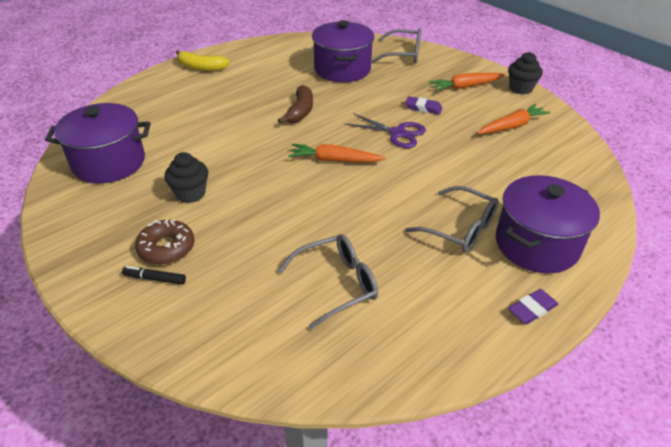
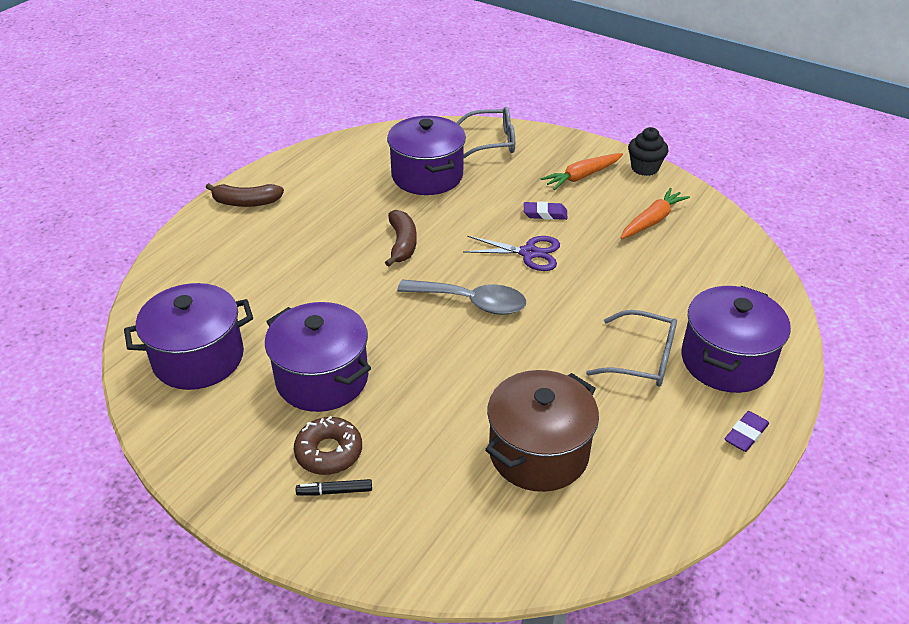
camera: 15 degrees left, 0 degrees up
black cupcake [164,152,208,203] -> purple pot [265,302,371,412]
yellow banana [176,50,229,71] -> brown banana [206,183,284,207]
grey glasses [278,234,378,330] -> brown pot [485,370,599,492]
orange carrot [288,144,386,162] -> grey spoon [397,280,526,315]

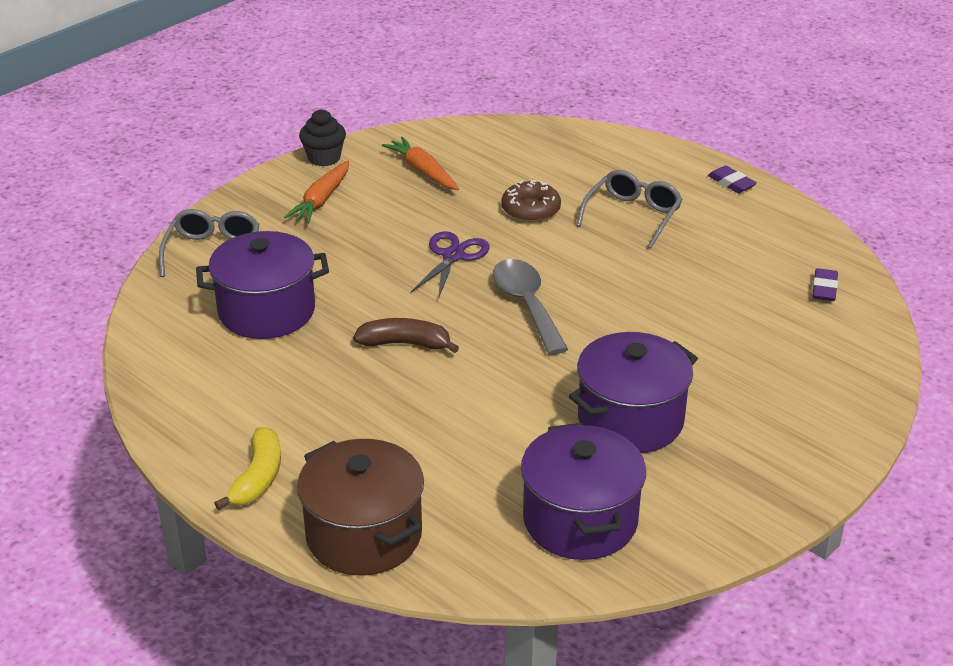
camera: 80 degrees left, 5 degrees down
brown banana [206,183,284,207] -> yellow banana [214,427,281,510]
brown donut [294,416,362,475] -> brown donut moved to [501,180,561,222]
black marker [296,479,372,496] -> none
grey spoon [397,280,526,315] -> grey spoon turned 45 degrees counterclockwise [493,259,568,355]
brown pot [485,370,599,492] -> brown pot moved to [297,439,424,576]
purple eraser [524,201,567,220] -> purple eraser moved to [812,268,838,301]
orange carrot [541,153,623,190] -> orange carrot turned 45 degrees clockwise [284,160,349,223]
purple pot [681,286,791,393] -> none

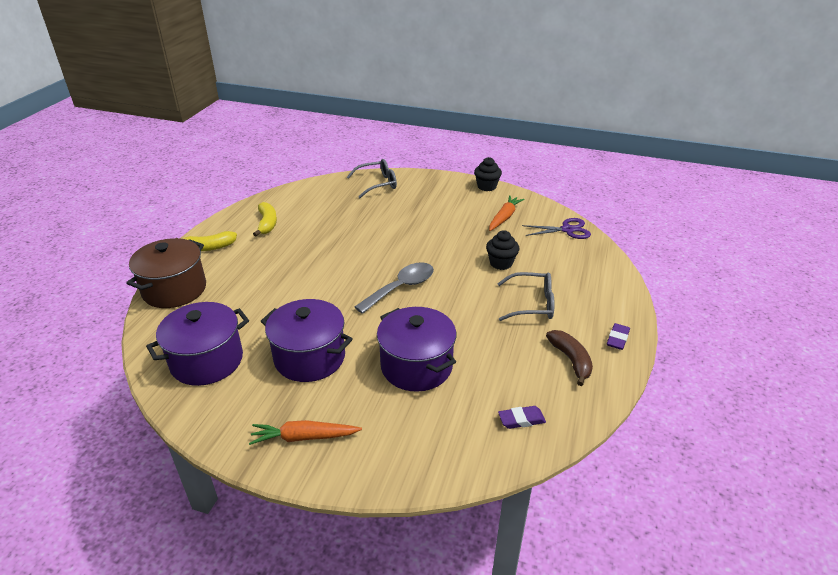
camera: 65 degrees right, 0 degrees up
purple pot [196,231,329,339] -> purple pot moved to [377,307,456,392]
orange carrot [284,160,349,223] -> orange carrot moved to [249,420,362,445]
brown banana [353,318,459,353] -> brown banana moved to [546,330,593,386]
purple scissors [411,231,490,299] -> purple scissors moved to [522,218,591,239]
brown donut [501,180,561,222] -> black cupcake [486,230,519,270]
none -> yellow banana [253,202,277,236]

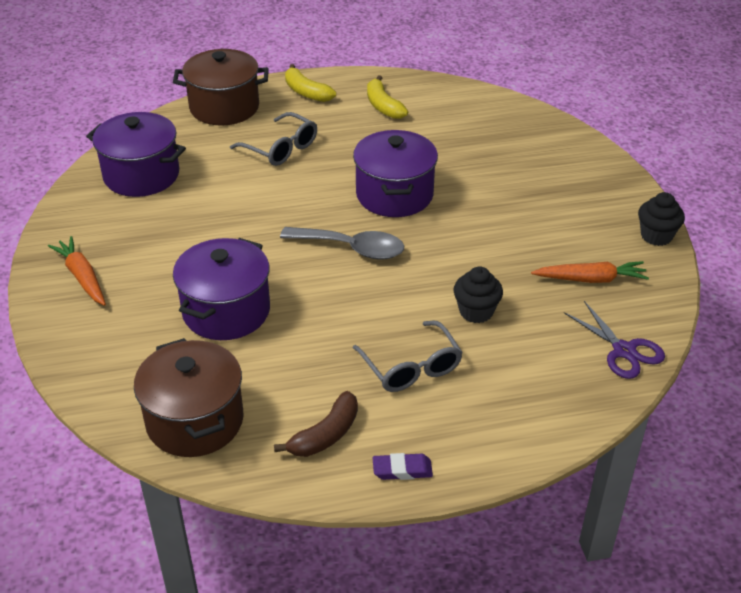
camera: 60 degrees right, 5 degrees up
yellow banana [253,202,277,236] -> yellow banana turned 105 degrees clockwise [367,75,408,119]
purple pot [261,299,353,382] -> purple pot moved to [353,130,438,217]
grey glasses [347,159,397,198] -> grey glasses moved to [230,112,317,166]
purple eraser [498,406,546,429] -> brown pot [134,338,244,457]

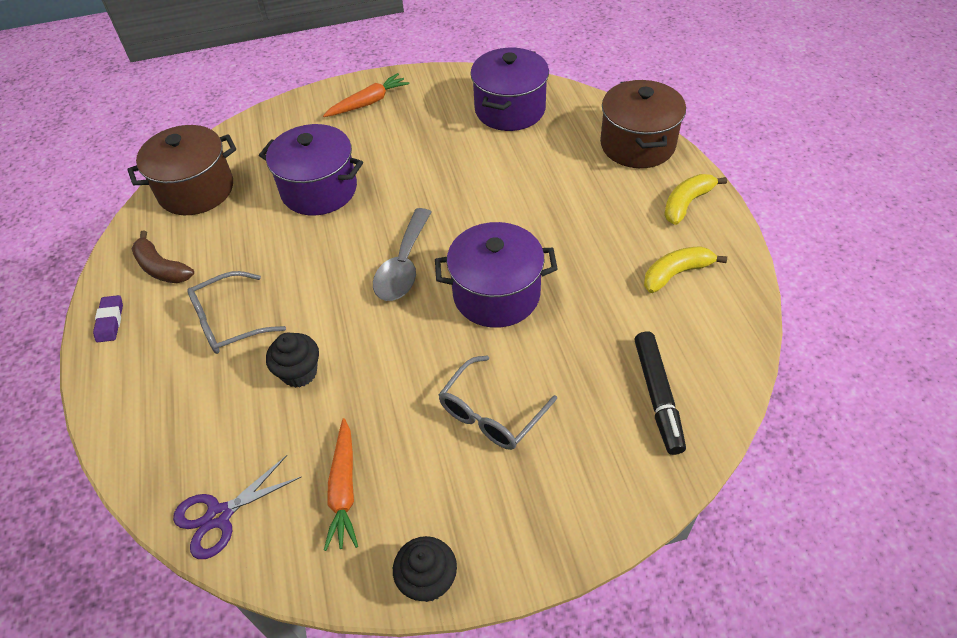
camera: 90 degrees right, 10 degrees up
grey glasses [230,112,317,166] -> grey glasses moved to [438,356,557,450]
none -> black marker [634,332,686,455]

